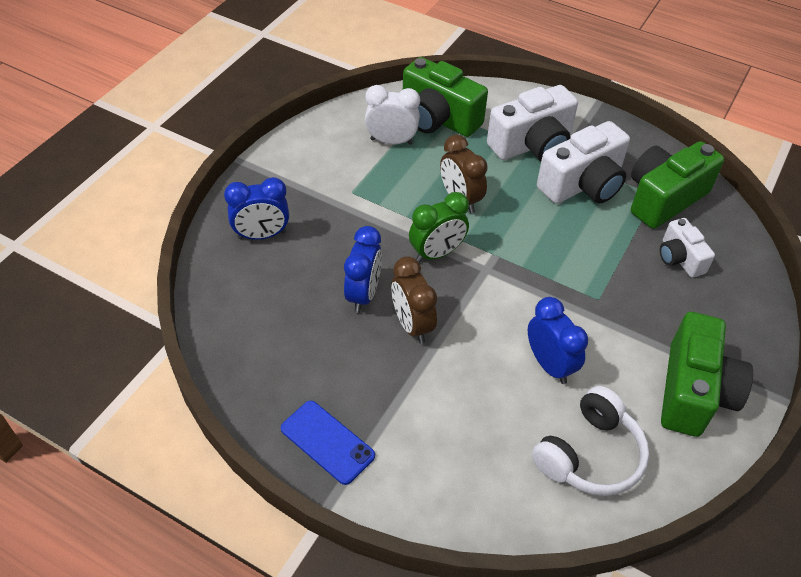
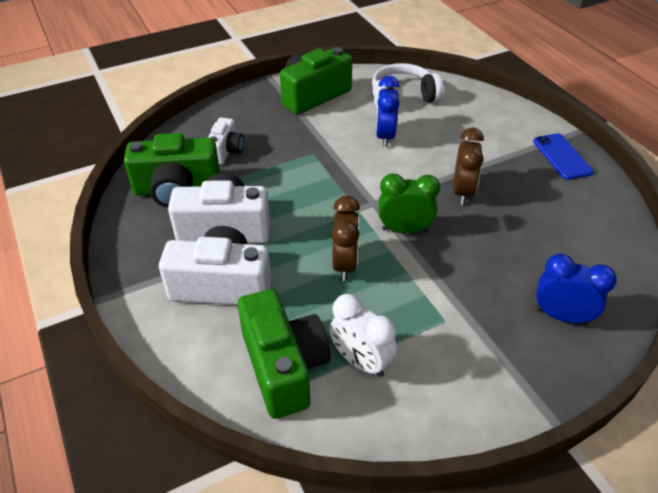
camera: 145 degrees left, 5 degrees down
blue clock [344,226,382,313] -> none

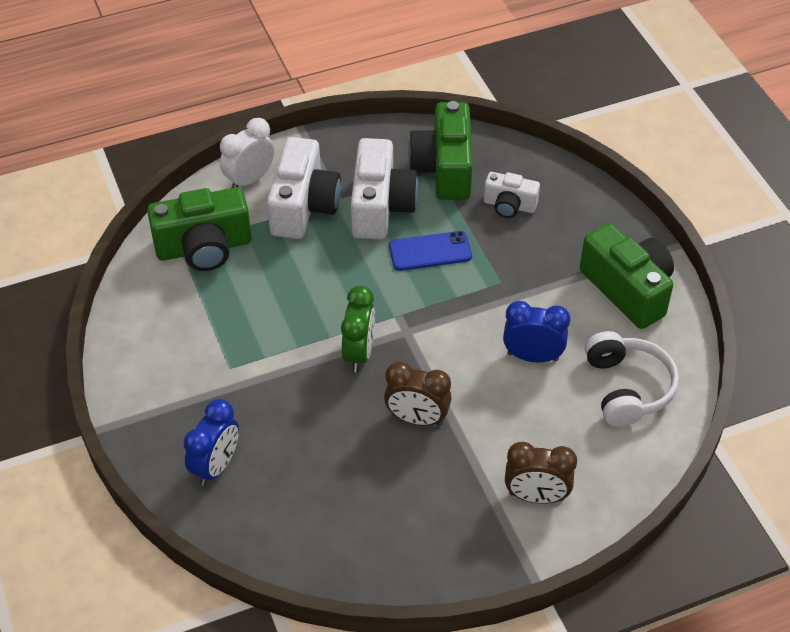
camera: 95 degrees right, 5 degrees up
white clock [329,294,397,377] -> white clock moved to [220,118,274,188]
brown clock [332,196,360,281] -> brown clock moved to [505,442,577,504]
blue phone [533,133,594,180] -> blue phone moved to [389,231,472,271]

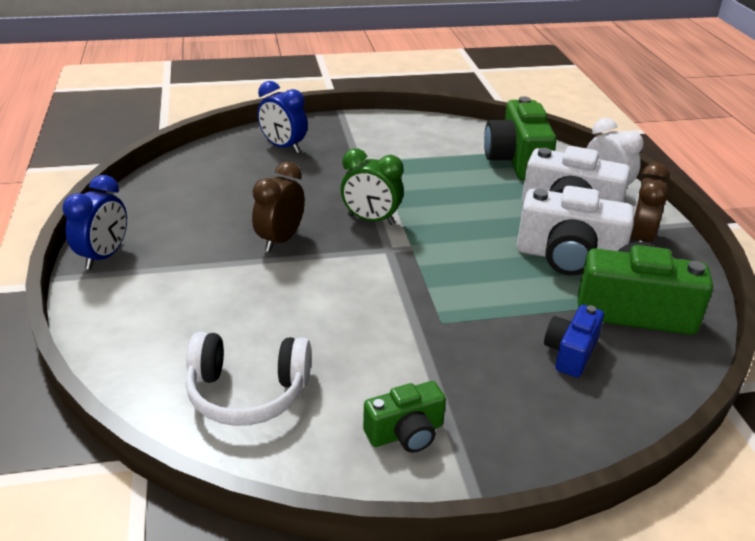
camera: 100 degrees right, 15 degrees down
blue phone [389,231,472,271] -> none
white camera [484,172,540,218] -> blue camera [544,305,604,377]
blue clock [503,301,570,362] -> blue clock moved to [62,175,127,270]
brown clock [505,442,577,504] -> brown clock moved to [630,163,670,243]
green camera [580,223,674,329] -> green camera [363,381,446,453], size x0.57

